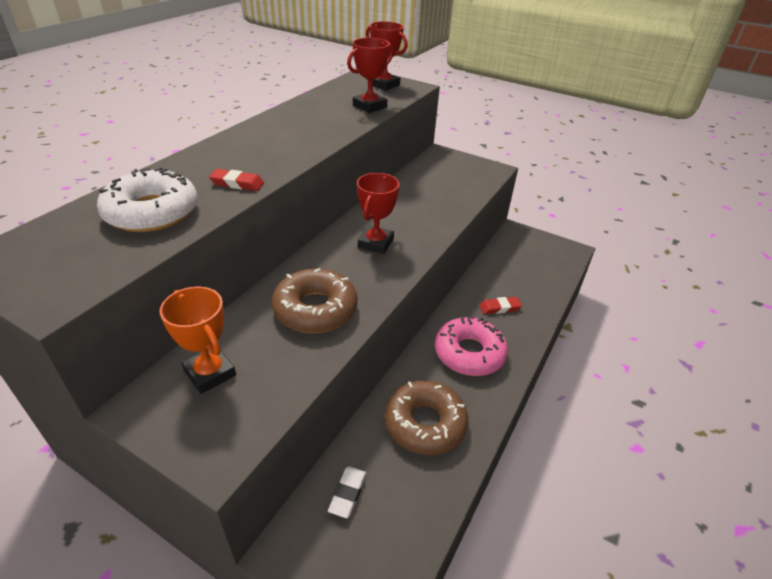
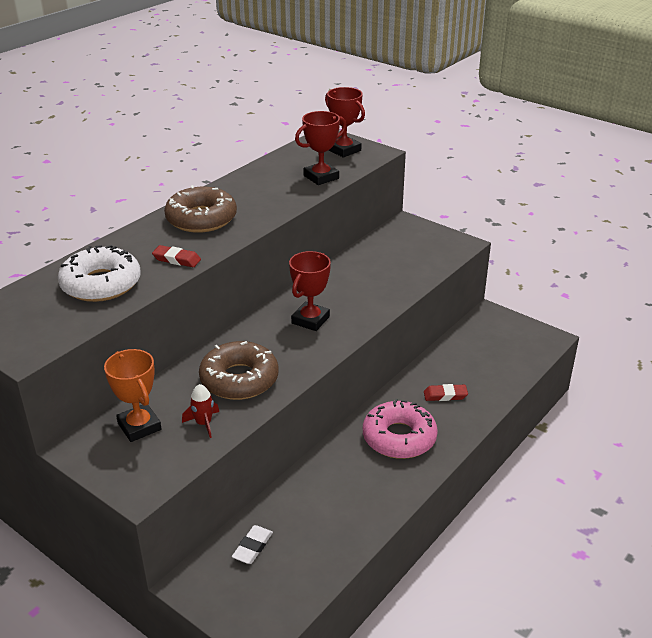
camera: 10 degrees right, 5 degrees down
brown donut [385,380,468,455] -> brown donut moved to [164,185,237,233]
none -> red rocket [182,384,219,438]

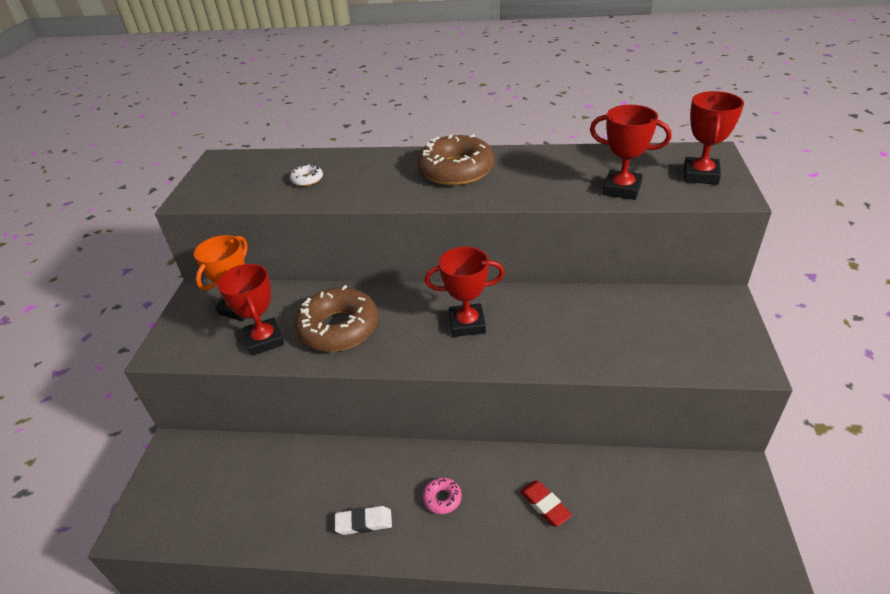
camera: 60 degrees right, 5 degrees up
white donut [58,245,141,302] -> white donut [290,164,323,186], size x0.43
red eraser [152,245,201,267] -> none
red rocket [182,384,219,438] -> red trophy [217,264,284,356]
white eraser [232,525,273,564] -> white eraser moved to [335,506,392,535]
pink donut [363,399,438,459] -> pink donut [423,477,462,514], size x0.43

